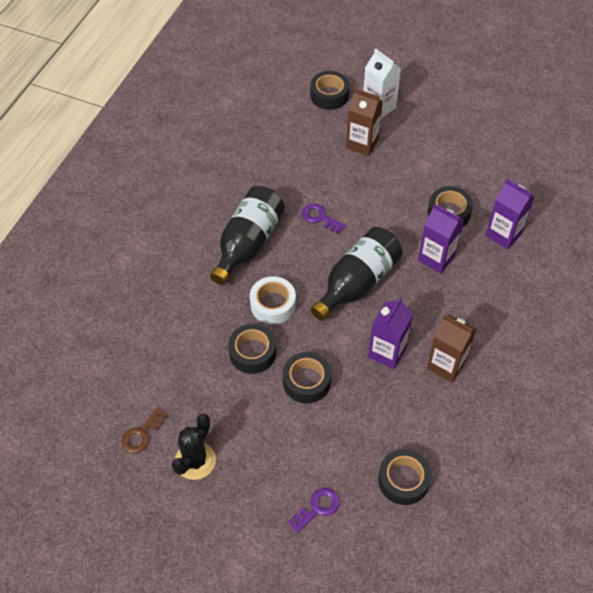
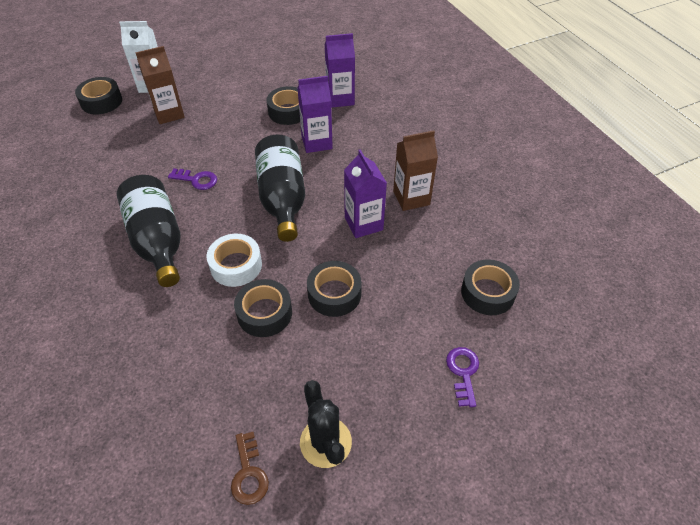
camera: 50 degrees left, 5 degrees down
purple key [302,203,346,234] -> purple key turned 150 degrees counterclockwise [168,168,217,190]

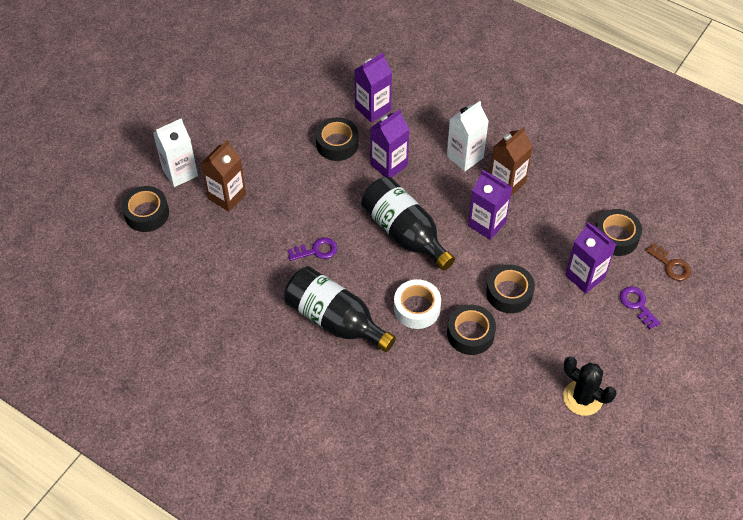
camera: 30 degrees left, 5 degrees up
brown key [231,432,269,505] -> brown key moved to [646,243,691,281]
none -> white carton [447,101,489,172]
none -> purple carton [565,222,616,294]

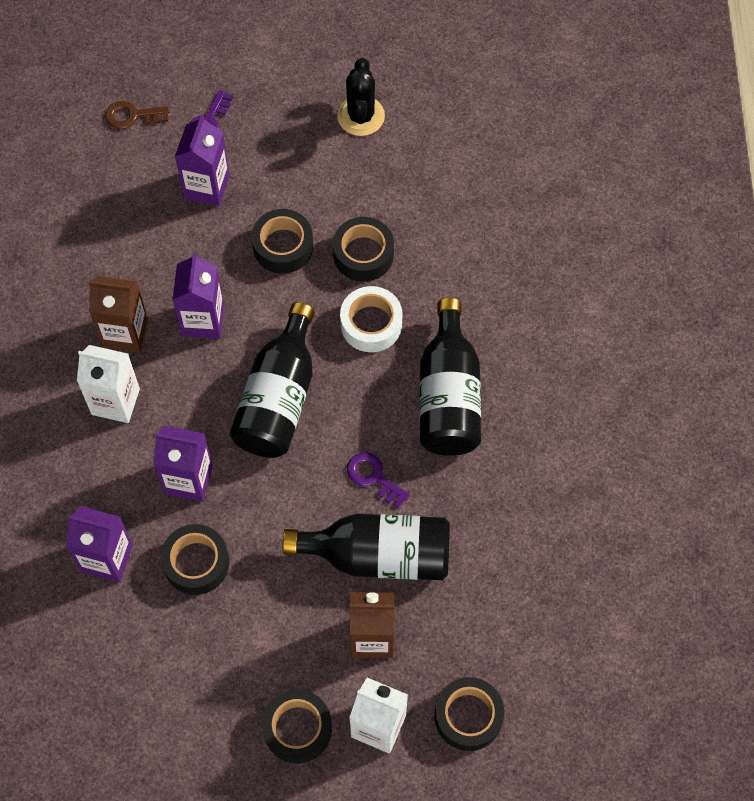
camera: 125 degrees left, 10 degrees up
black tape [596,209,642,256] -> black tape moved to [262,690,332,764]
brown key [646,243,691,281] -> brown key turned 105 degrees counterclockwise [105,101,170,129]
none -> black bottle [283,514,450,580]

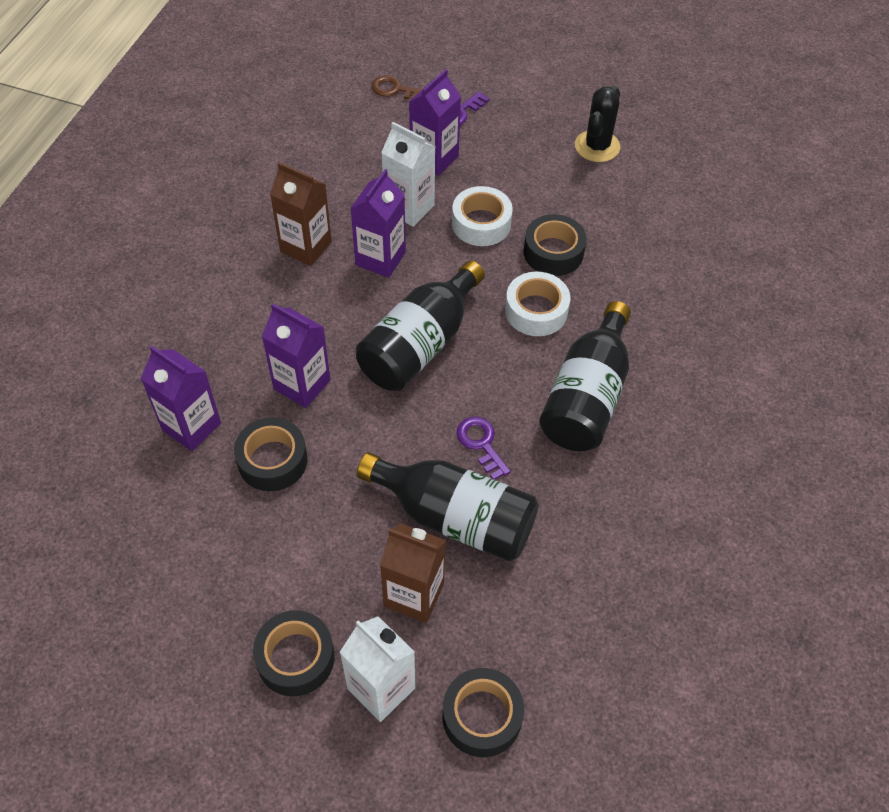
camera: 20 degrees right, 10 degrees down
white carton [77,345,140,423] -> white carton moved to [381,122,435,227]
black tape [251,209,313,274] -> white tape [452,186,513,246]

